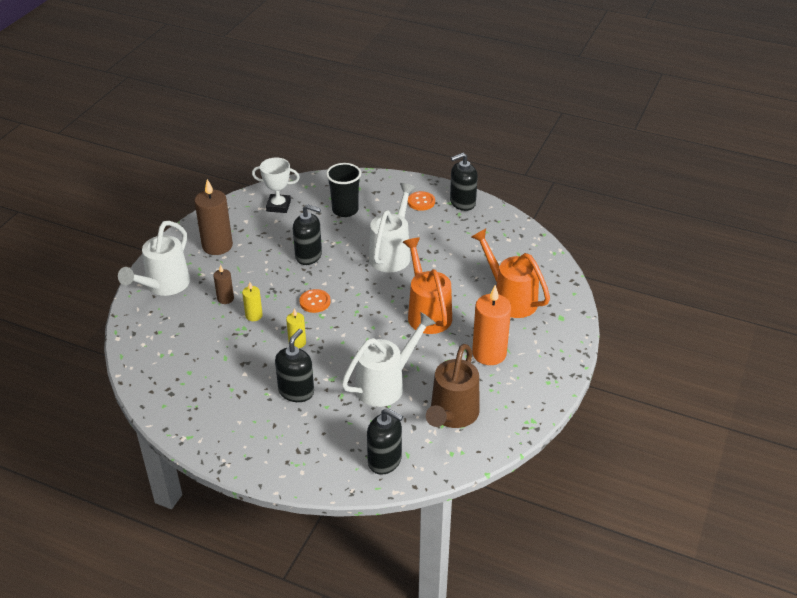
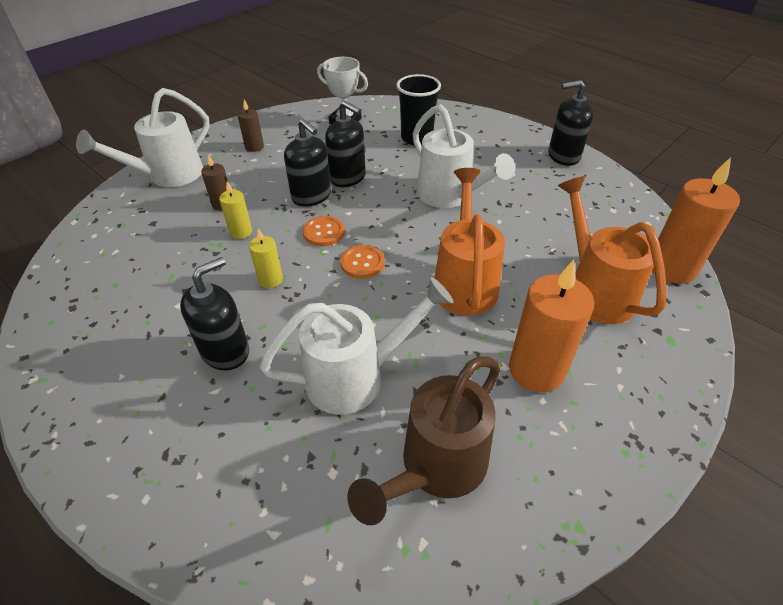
camera: 20 degrees right, 5 degrees up
brown candle [194,179,233,255] -> brown candle [238,100,264,152], size x0.52
black soap dispenser [367,408,403,475] -> black soap dispenser moved to [284,119,331,207]
white watering can [369,183,416,272] -> white watering can turned 105 degrees clockwise [412,104,515,208]
orange button [408,191,435,211] -> orange button moved to [340,245,385,279]
none -> orange candle [652,157,740,284]

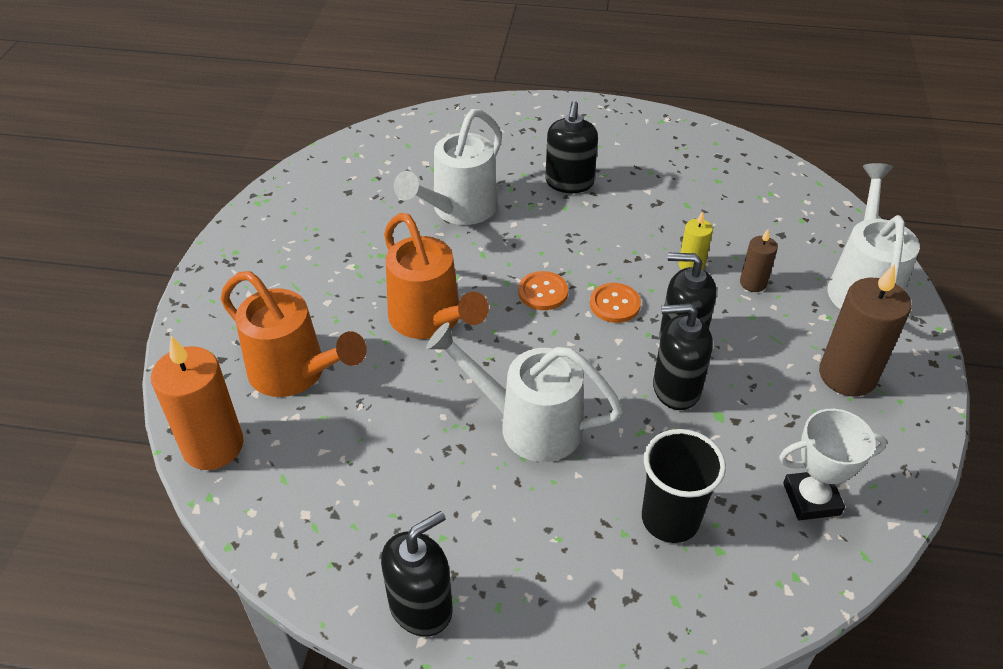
camera: 145 degrees right, 0 degrees up
brown candle [238,100,264,152] -> brown candle [819,263,911,396], size x1.93
yellow candle [249,229,283,288] -> none
brown watering can [347,357,500,525] -> none
orange candle [509,260,594,392] -> none

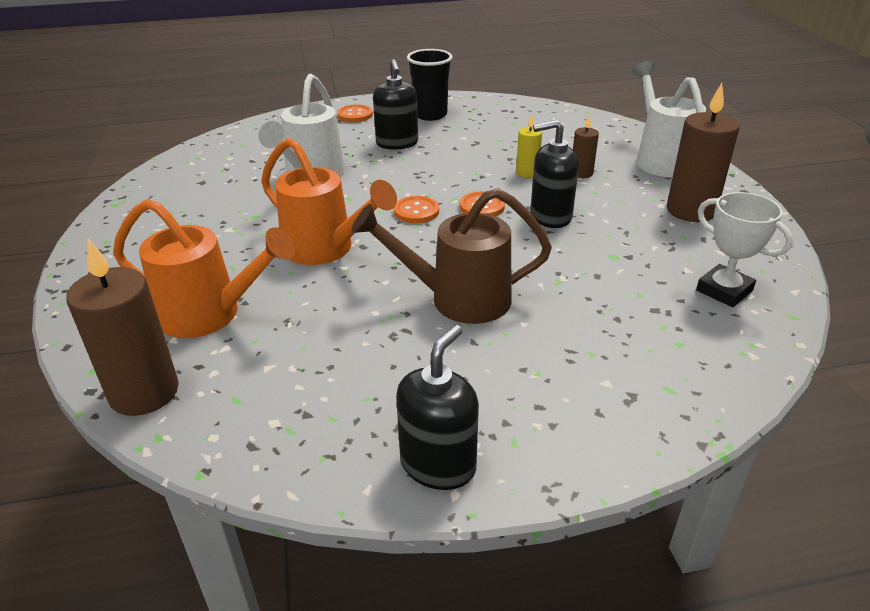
camera: 20 degrees left, 10 degrees down
orange candle [151,336,244,470] -> brown candle [66,239,179,416]
white watering can [426,322,623,462] -> brown watering can [351,188,552,324]
black cup [642,429,726,543] -> black cup moved to [407,49,453,121]
black soap dispenser [653,303,713,410] -> none
white trophy [779,409,887,520] -> white trophy turned 75 degrees clockwise [696,192,793,307]
none -> orange button [337,105,373,122]

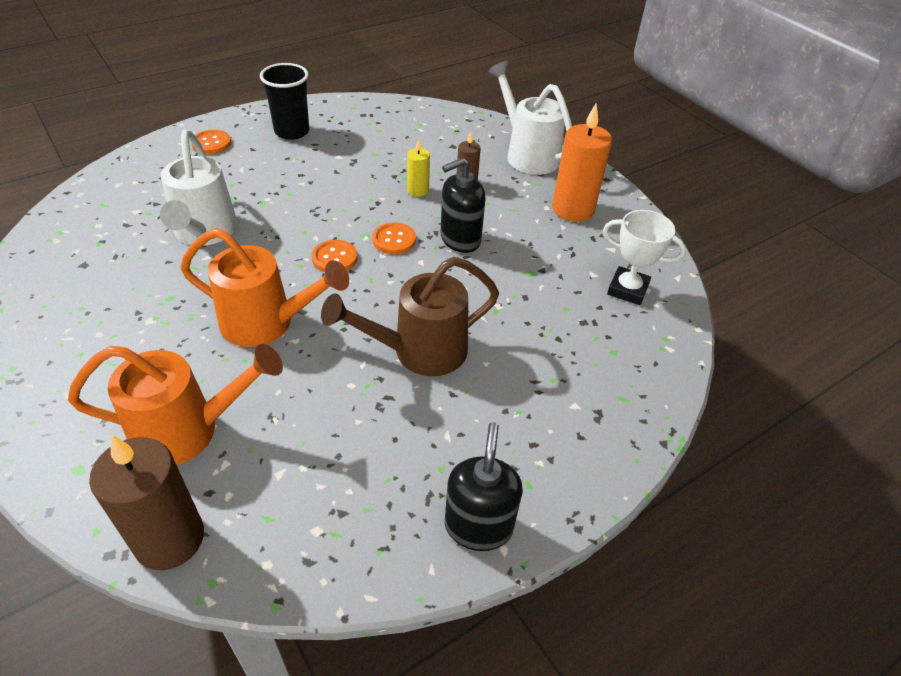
camera: 25 degrees left, 10 degrees up
black soap dispenser [373,59,418,150] -> none
brown candle [667,83,740,222] -> orange candle [552,103,612,222]

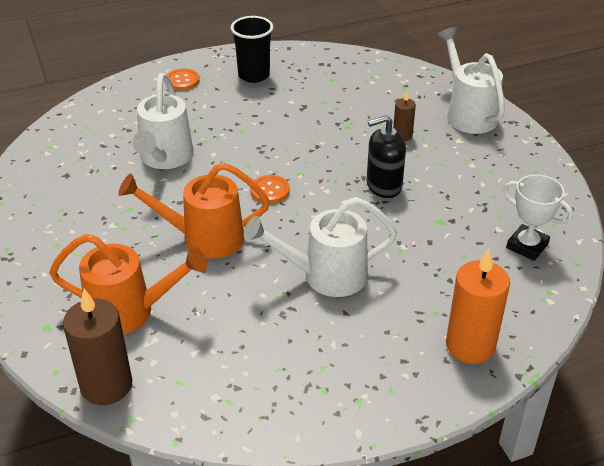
camera: 15 degrees right, 5 degrees down
orange watering can [180,228,349,347] -> orange watering can turned 150 degrees clockwise [118,163,270,259]
brown watering can [321,257,499,376] -> white watering can [244,197,397,297]
orange button [372,223,416,254] -> none
yellow candle [407,139,430,197] -> none
black soap dispenser [445,422,523,551] -> none
orange candle [552,103,612,222] -> orange candle moved to [446,249,510,364]

